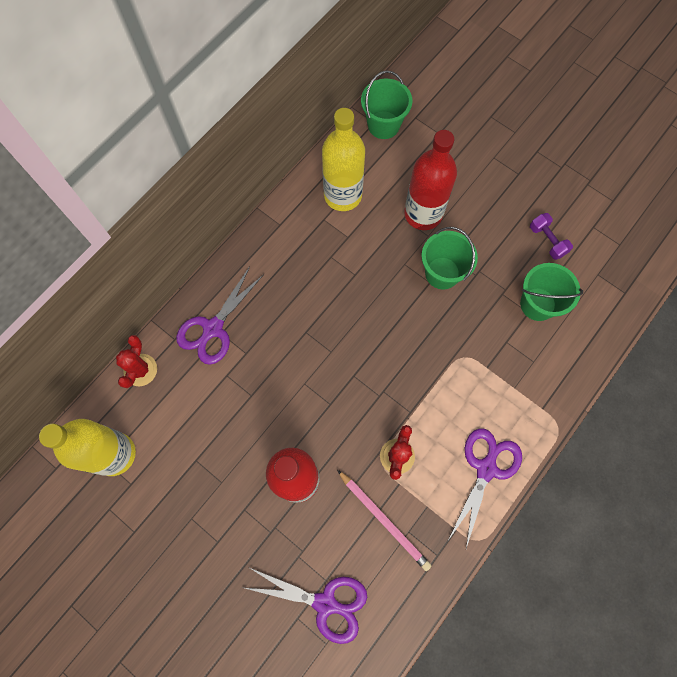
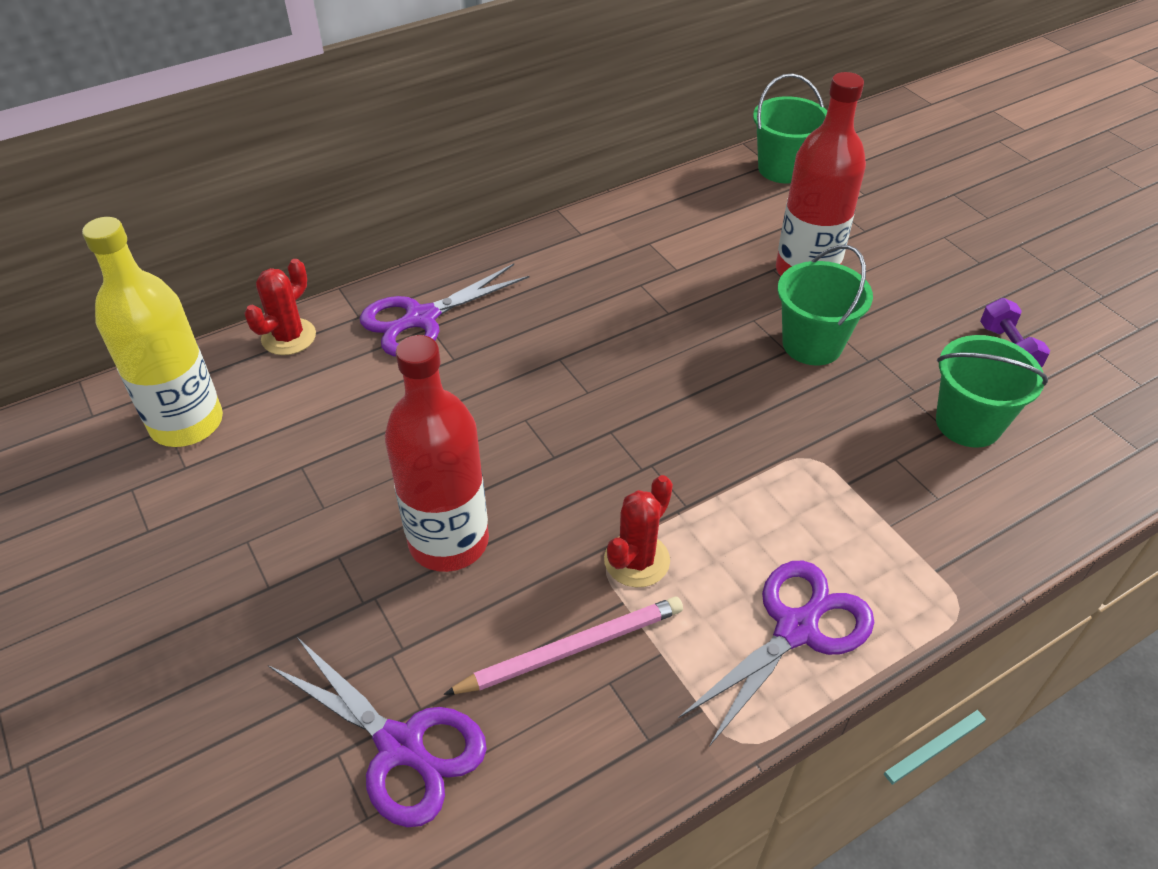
camera: 20 degrees right, 25 degrees down
yellow bottle [322,108,365,211] -> none
pink pencil [337,470,432,571] -> pink pencil turned 90 degrees counterclockwise [444,597,683,695]

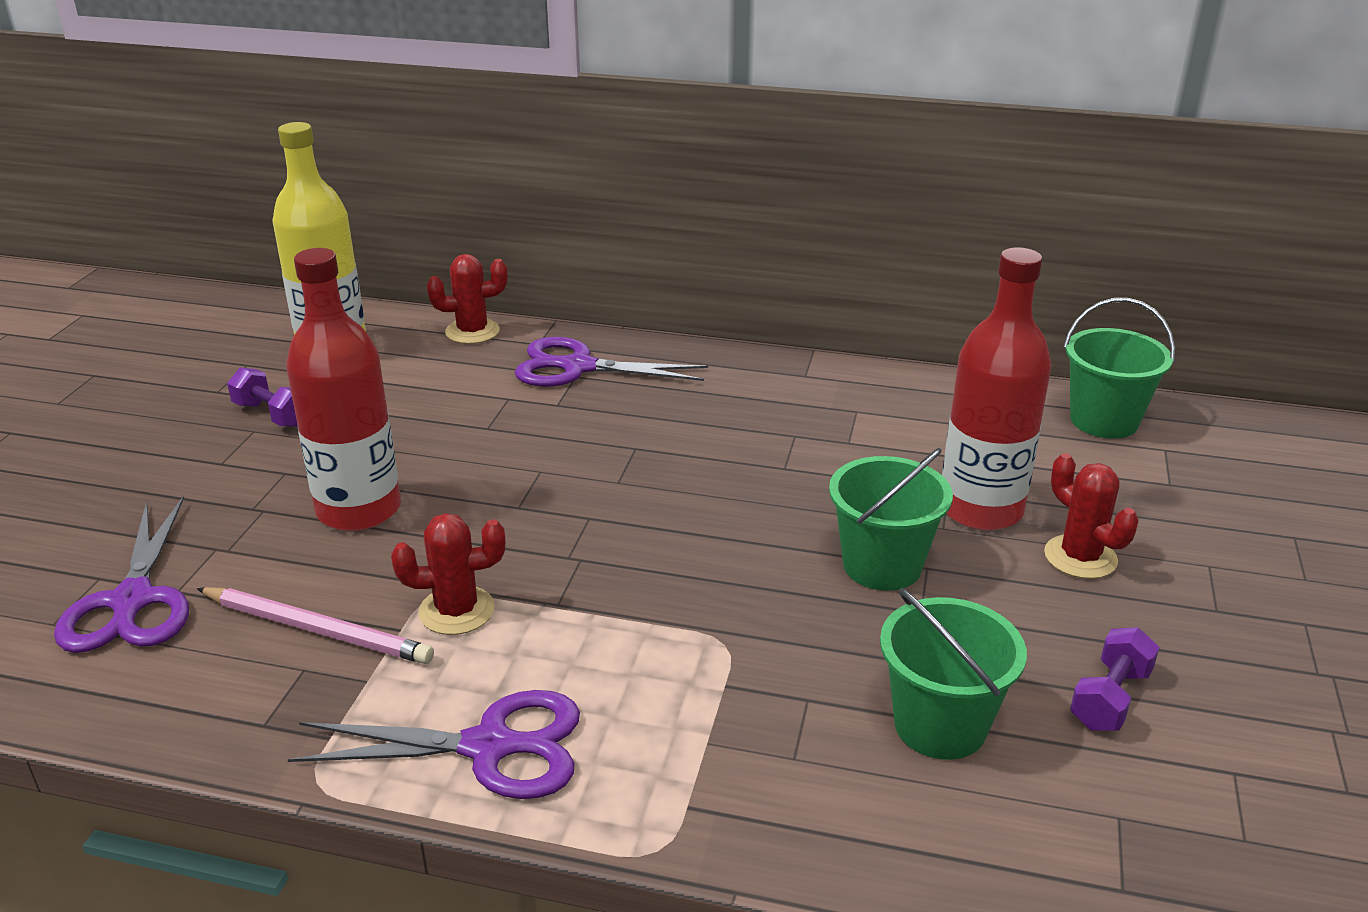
camera: 45 degrees right, 15 degrees down
none -> purple dumbbell [227,367,297,427]
none -> red cactus [1044,453,1139,579]

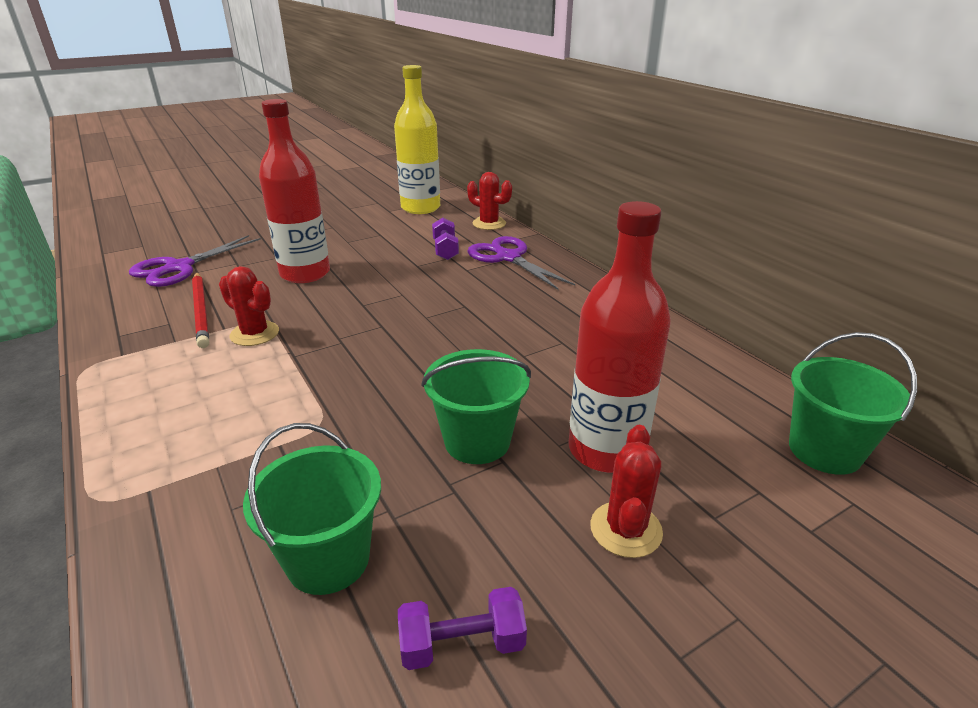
camera: 45 degrees right, 0 degrees up
pink pencil [197,587,434,664] -> red pencil [192,272,209,348]
purple dumbbell [227,367,297,427] -> purple dumbbell moved to [432,218,459,260]
purple scissors [287,690,580,799] -> none

